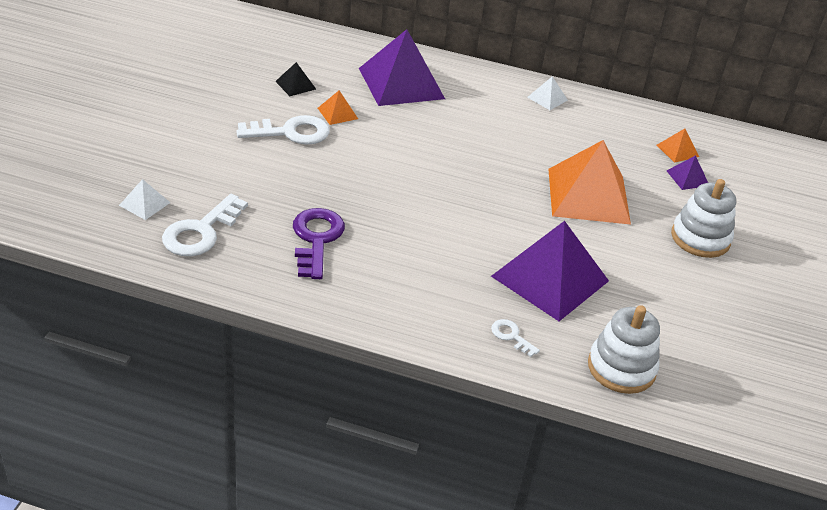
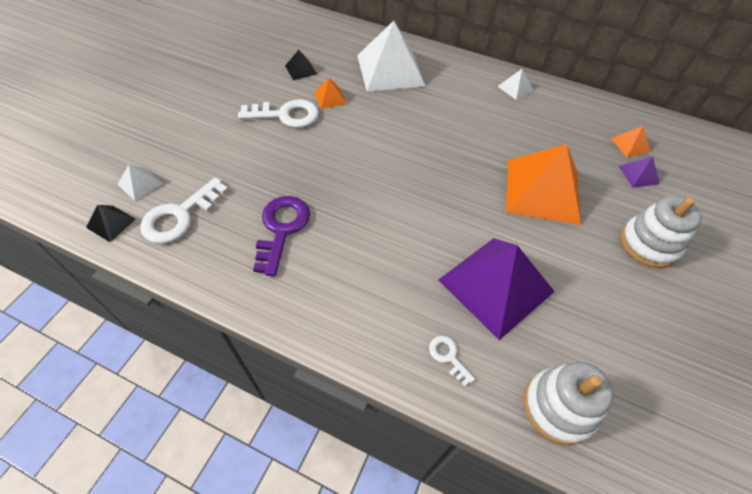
camera: 10 degrees right, 15 degrees up
purple pyramid [359,29,445,106] -> white pyramid [357,21,425,92]
none -> black pyramid [86,205,136,242]

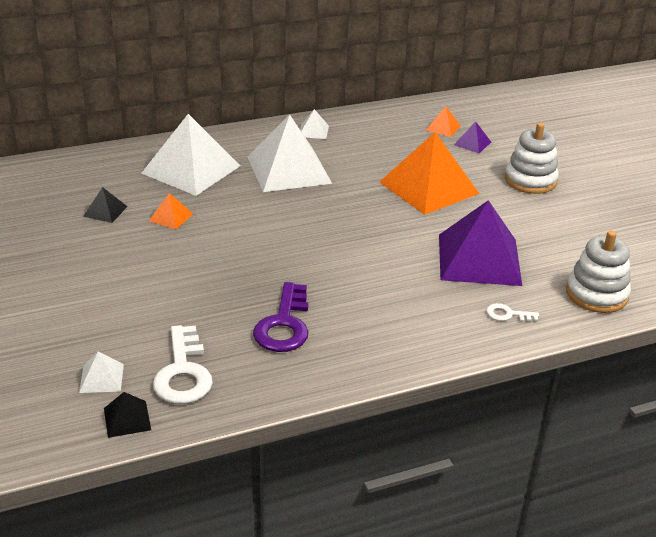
camera: 45 degrees left, 20 degrees down
white key [238,99,319,128] -> none
purple key [253,196,310,276] -> purple key turned 135 degrees counterclockwise [253,282,309,352]
none -> white pyramid [248,114,332,192]

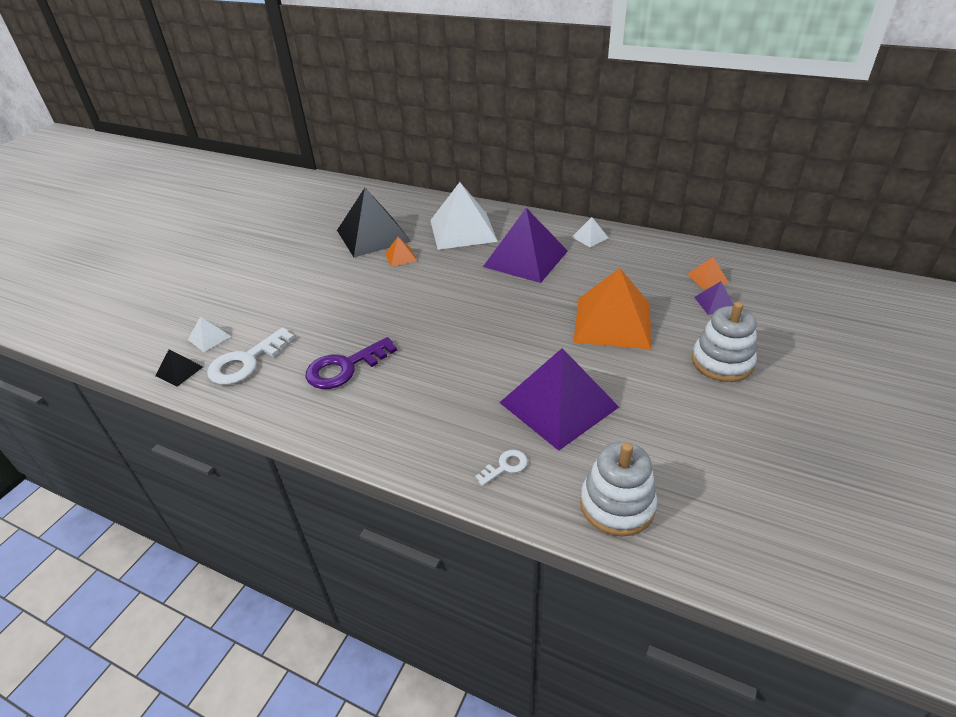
camera: 50 degrees right, 5 degrees up
black pyramid [83,187,128,223] -> black pyramid [337,188,411,257], size x2.33
white pyramid [248,114,332,192] -> purple pyramid [483,208,568,283]
white key [486,303,539,322] -> white key turned 90 degrees clockwise [475,450,527,486]

